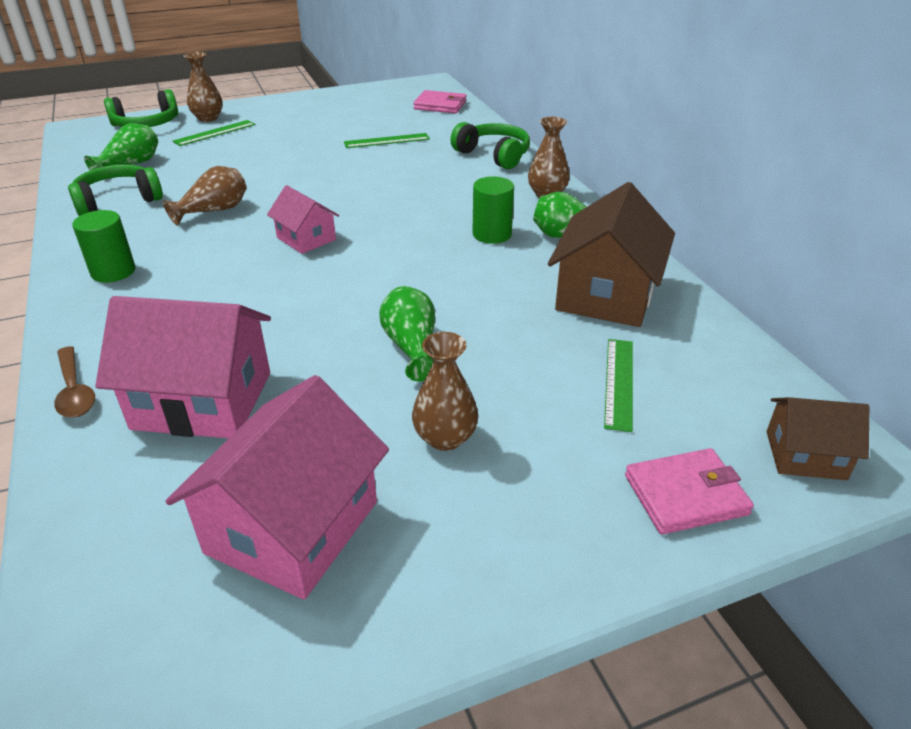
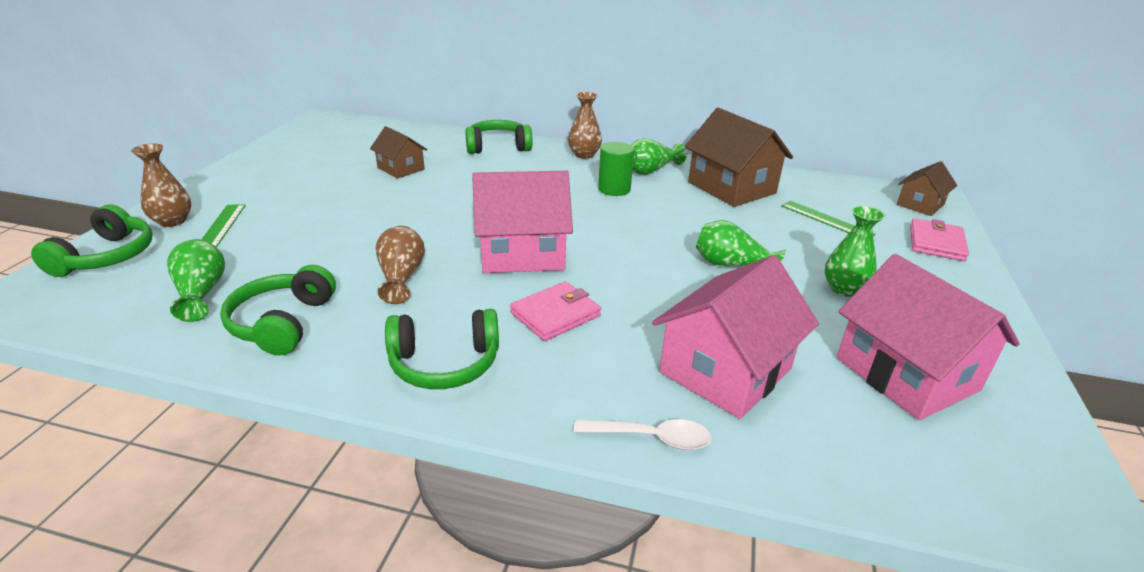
camera: 55 degrees left, 5 degrees down
brown spoon [54,346,95,418] -> white spoon [574,419,712,450]
green cylinder [72,210,135,283] -> green headphones [385,309,499,389]
pink house [267,185,339,254] -> pink house [472,171,573,273], size x1.80
green ruler [344,133,430,148] -> brown house [370,126,427,179]
brown vase [412,332,478,451] -> green vase [824,206,885,297]
pink wallet [413,90,467,113] -> pink wallet moved to [510,281,601,341]

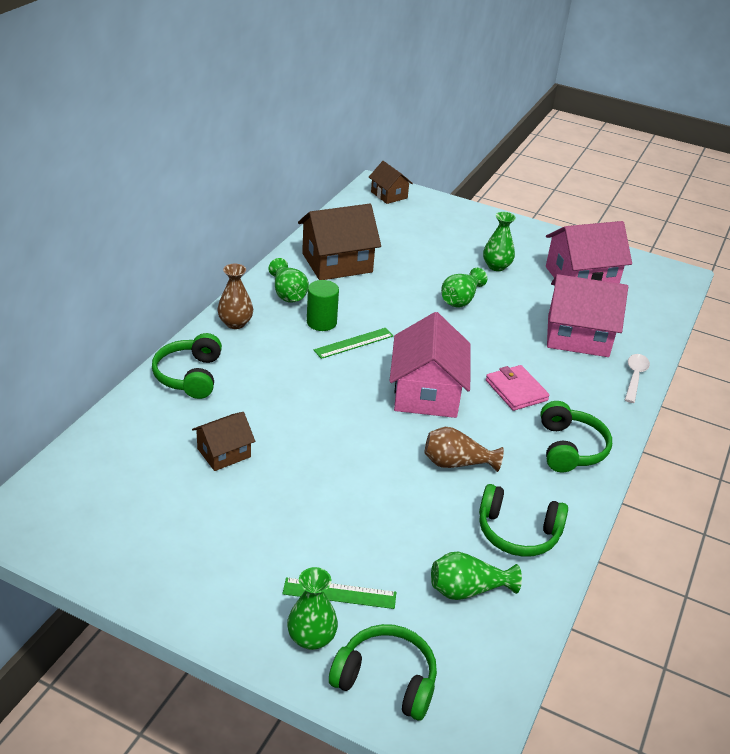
camera: 80 degrees left, 5 degrees up
brown vase [131,143,191,227] -> green vase [287,567,338,650]
pink house [652,255,819,419] -> pink house turned 45 degrees counterclockwise [547,274,628,357]
green ruler [781,201,876,236] -> green ruler moved to [314,328,393,359]
pink wallet [910,218,969,261] -> none

